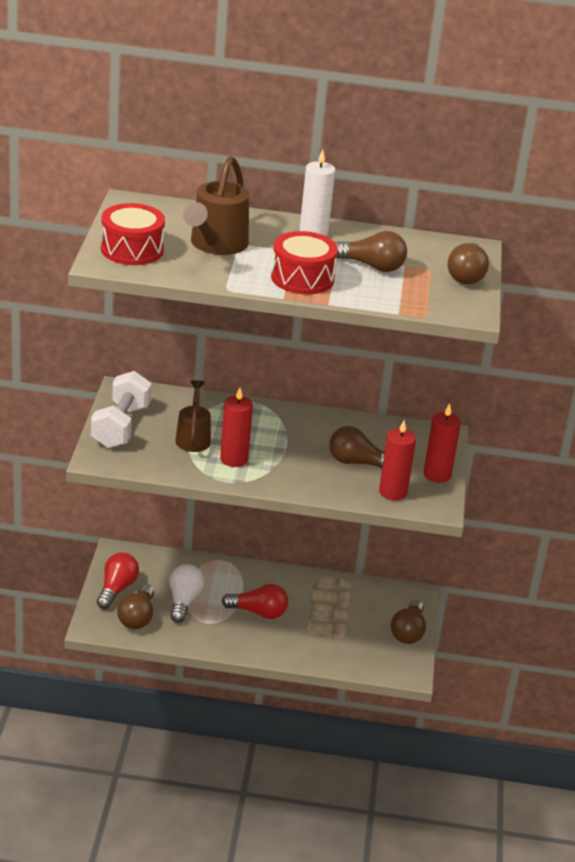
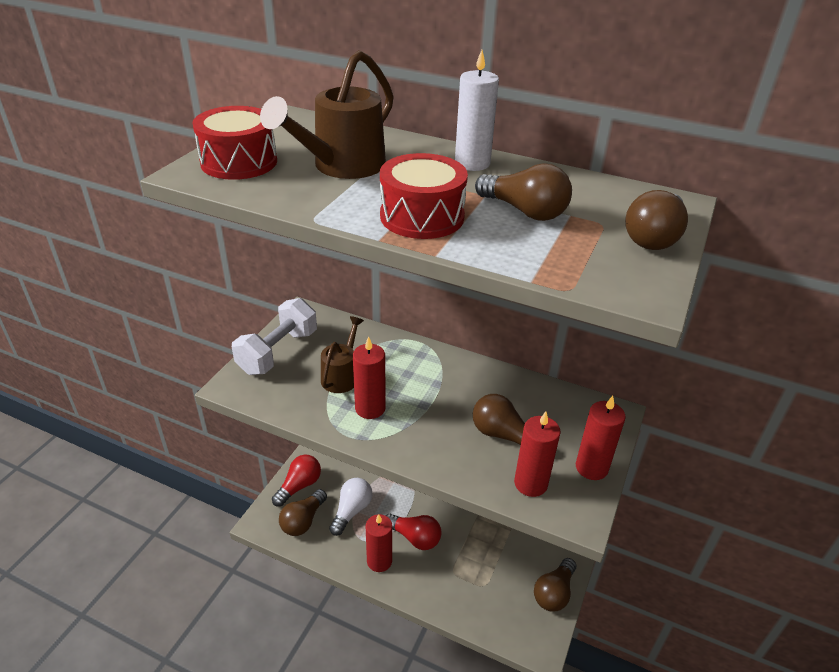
camera: 20 degrees right, 5 degrees up
none -> red candle [366,514,392,572]

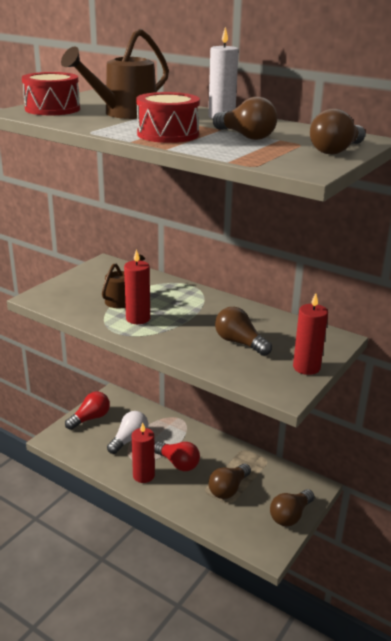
camera: 10 degrees right, 10 degrees down
white dumbbell [232,298,317,375] -> none
brown light bulb [279,489,327,536] -> brown light bulb moved to [208,463,251,499]
red candle [514,412,561,497] -> none

